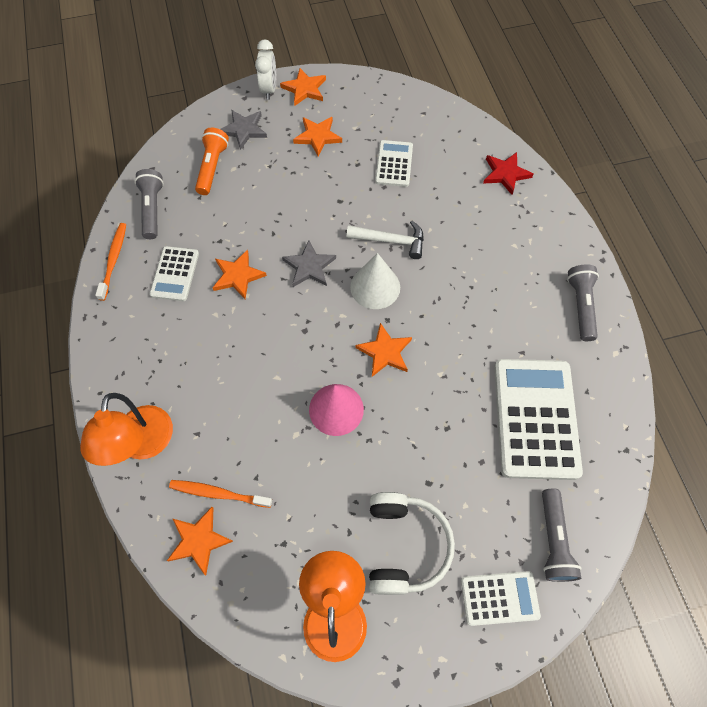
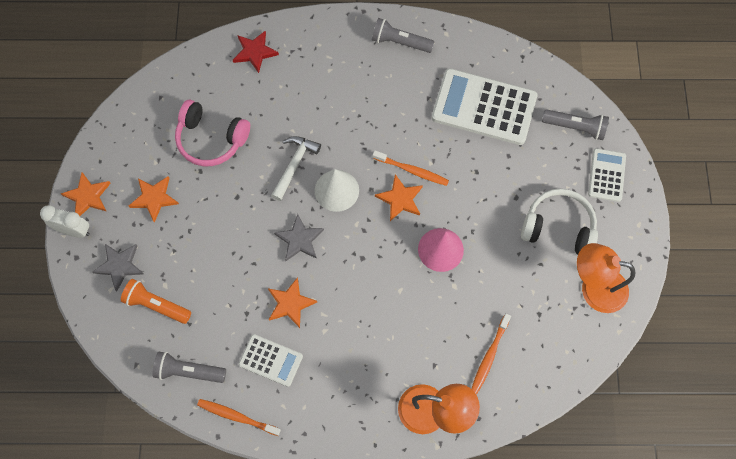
camera: 75 degrees left, 5 degrees up
orange star [167,507,233,575] -> none
white calculator [375,140,413,187] -> pink headphones [175,100,250,166]
none -> orange toothbrush [373,150,449,186]

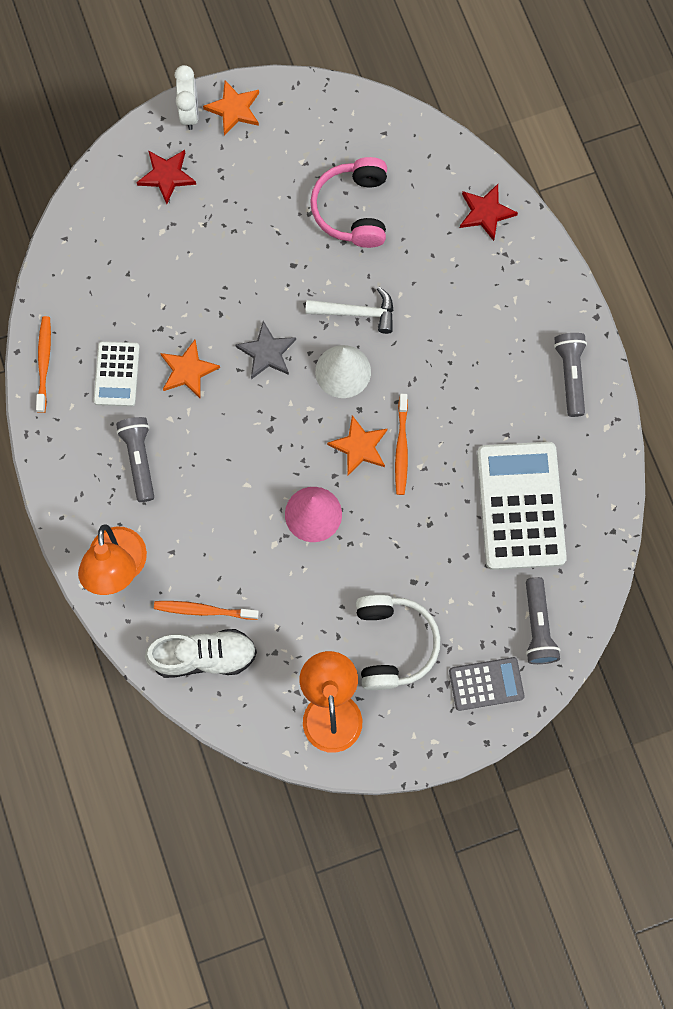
camera: 70 degrees right, 5 degrees up
grey star [92,244,143,291] -> red star [136,150,197,204]
orange flashlight [121,279,191,324] -> none
orange star [129,176,179,223] -> none
grey flashlight [152,351,226,383] -> grey flashlight moved to [116,417,154,502]
white calculator [588,148,626,202] -> grey calculator [449,657,525,711]
none -> white shoe [145,629,257,678]

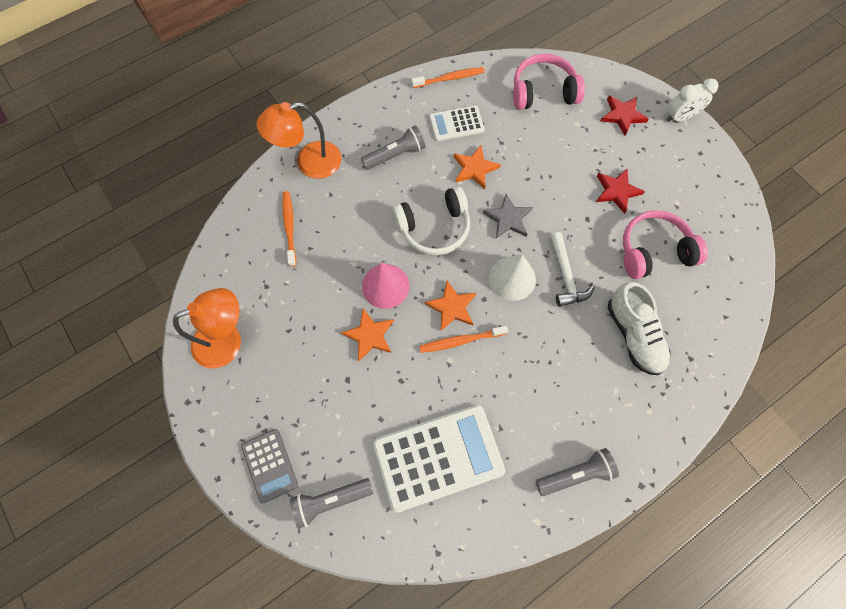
camera: 75 degrees right, 5 degrees down
white shoe [145,629,257,678] -> white shoe moved to [608,282,671,375]
orange star [203,80,259,136] -> orange star moved to [341,309,394,361]
white headphones [356,595,440,690] -> white headphones moved to [392,186,470,256]
red star [460,184,518,241] -> red star moved to [596,169,645,214]
none -> pink headphones [513,54,585,110]

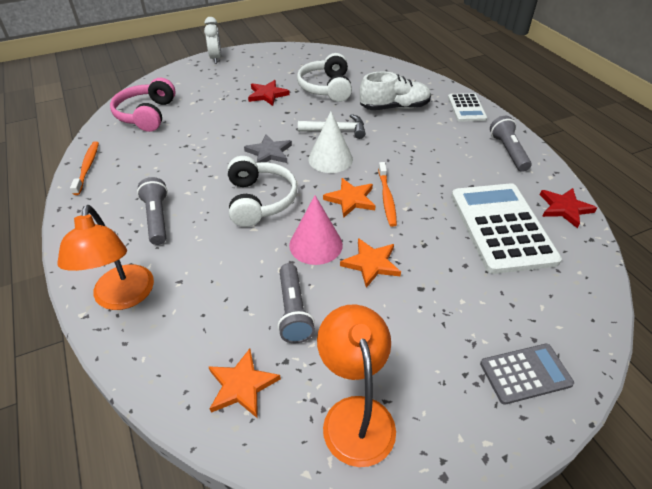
camera: 80 degrees left, 25 degrees down
orange toothbrush [282,191,296,267] -> none
grey flashlight [290,478,373,529] -> grey flashlight moved to [278,263,315,344]
white calculator [429,105,485,141] -> white calculator moved to [448,93,487,122]
orange star [454,146,501,189] -> orange star moved to [208,349,281,418]
red star [601,96,649,135] -> red star moved to [540,188,597,228]
pink headphones [623,210,708,279] -> white headphones [297,53,352,102]

